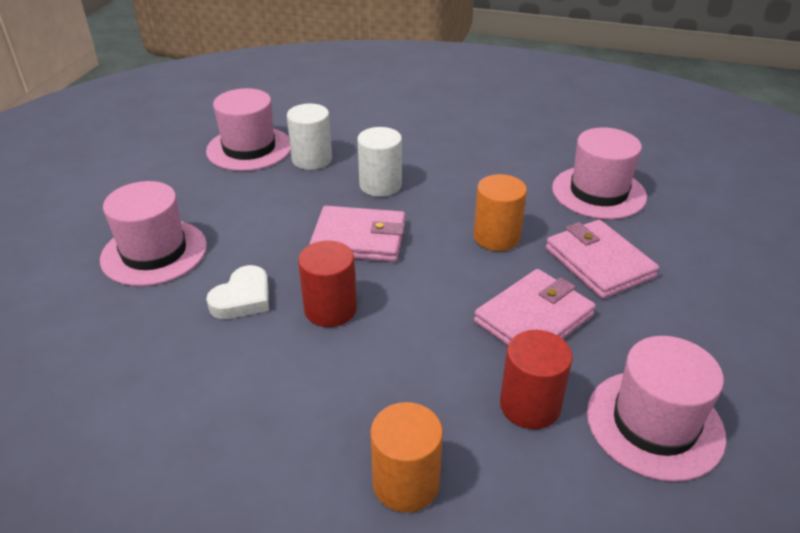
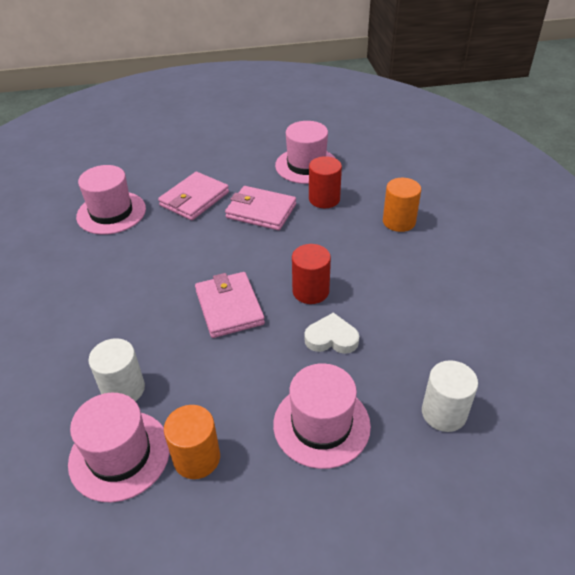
camera: 115 degrees left, 5 degrees up
white cylinder [357,127,402,197] -> white cylinder moved to [422,360,478,432]
orange cylinder [474,174,527,251] -> orange cylinder moved to [164,405,220,479]

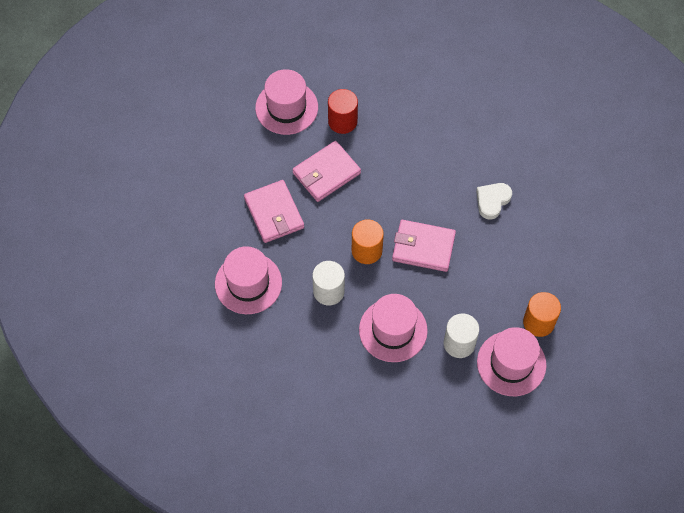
camera: 60 degrees left, 20 degrees up
pink hat [273,363,371,469] -> pink hat moved to [359,294,428,362]
red cylinder [292,244,331,304] -> none
orange cylinder [383,178,421,232] -> orange cylinder moved to [352,219,384,264]
white cylinder [422,360,478,432] -> white cylinder moved to [312,261,345,305]

